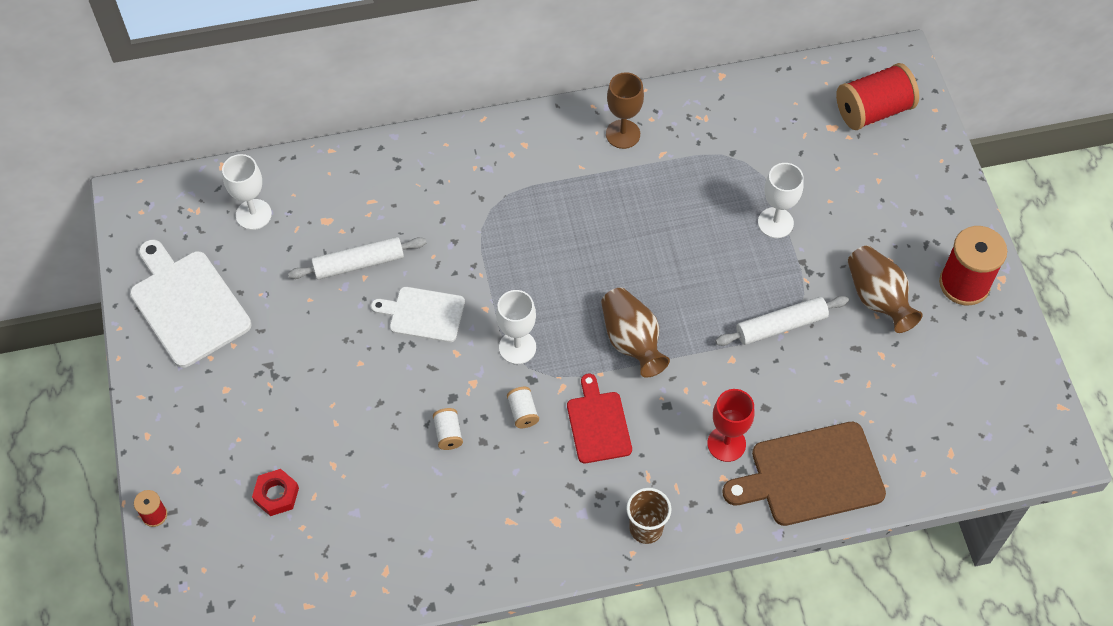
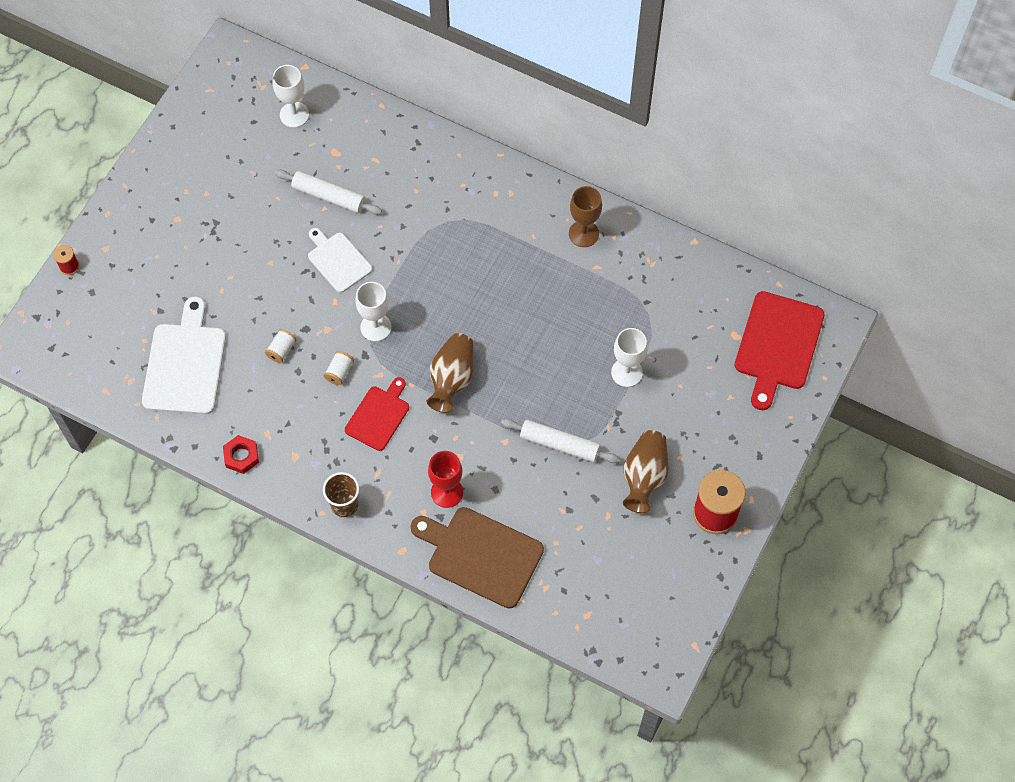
camera: 40 degrees right, 5 degrees up
white cutting board [130,240,252,368] -> white cutting board moved to [142,296,226,415]
red nut [252,469,299,516] -> red nut moved to [223,435,259,474]
red spool [836,63,919,130] -> red cutting board [735,291,825,410]

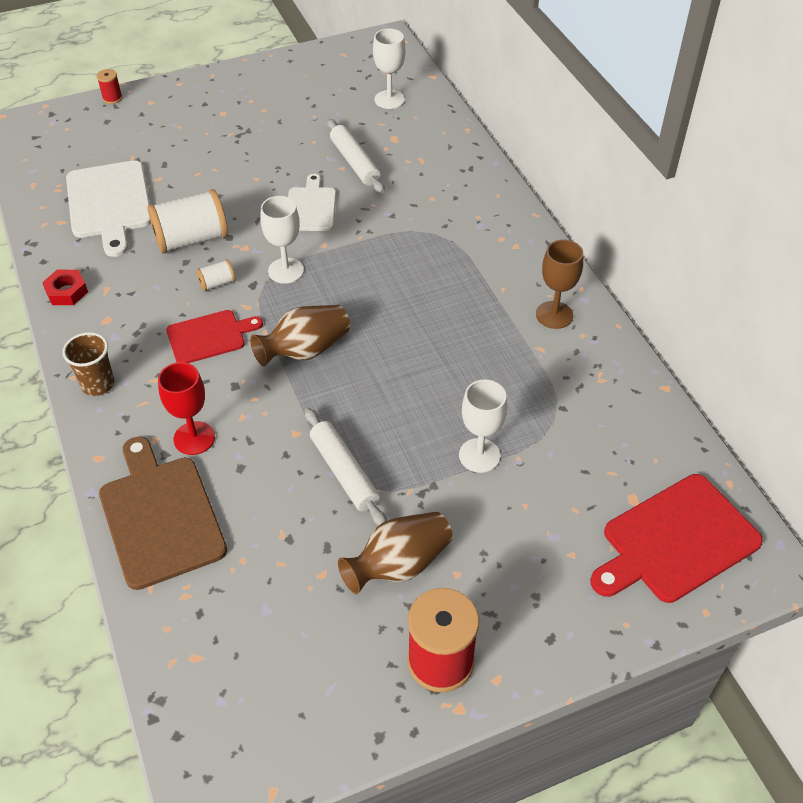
camera: 40 degrees right, 15 degrees down
white cutting board [142,296,226,415] -> white cutting board turned 120 degrees clockwise [66,160,151,257]
white spool [265,329,297,363] -> white spool [147,189,228,254], size x2.15

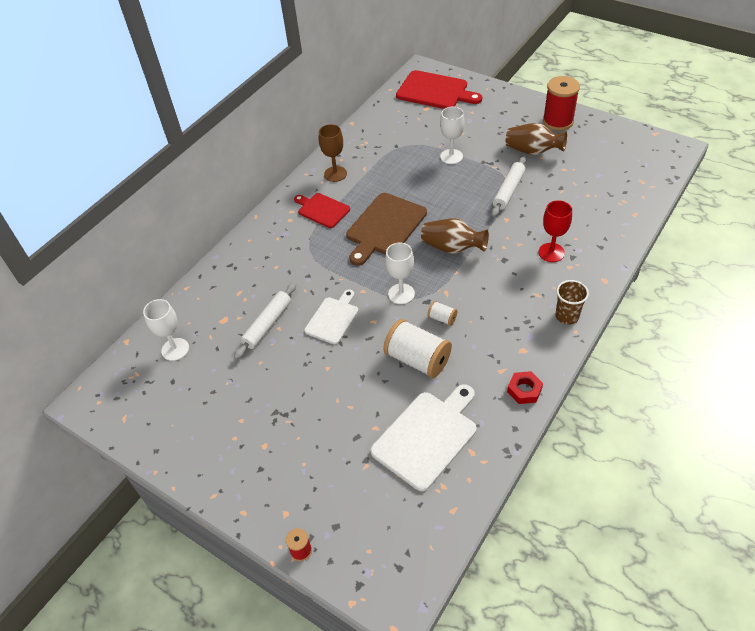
camera: 120 degrees left, 0 degrees up
brown cutting board [99,437,227,590] -> brown cutting board moved to [346,193,427,266]
red cutting board [166,310,263,363] -> red cutting board moved to [294,193,350,228]
white cutting board [288,174,336,231] -> white cutting board turned 150 degrees clockwise [304,290,359,344]

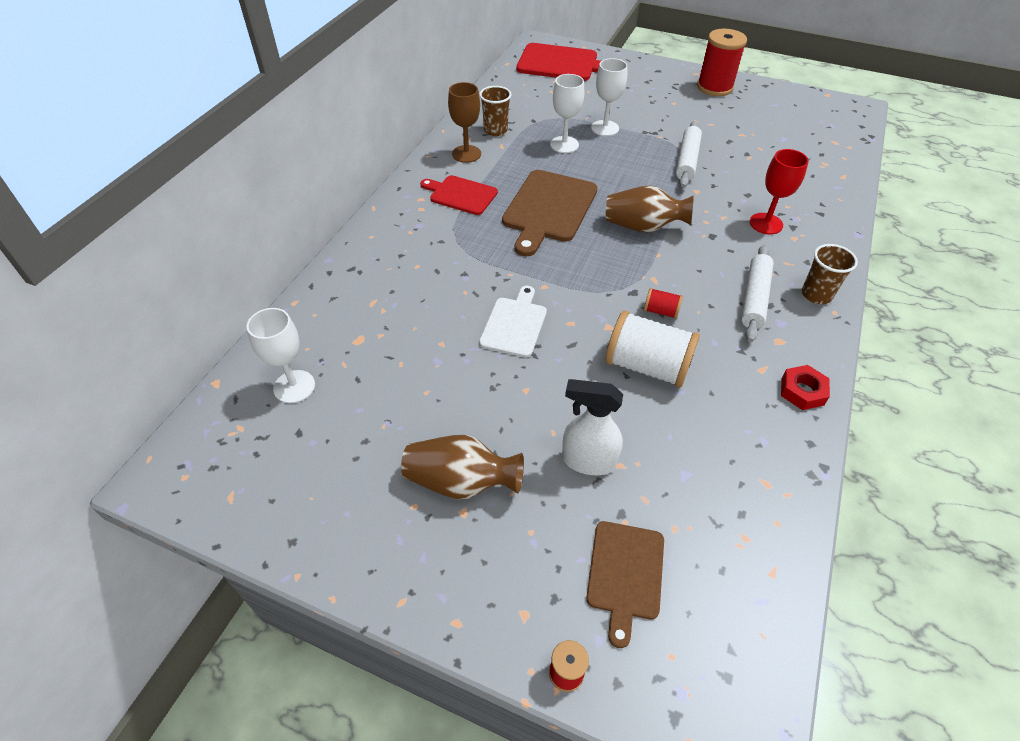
camera: 15 degrees left, 0 degrees up
white rolling pin [234,283,296,359] -> white rolling pin moved to [741,245,774,342]
white cutting board [370,384,476,491] -> none
white goblet [385,242,415,304] -> white goblet moved to [550,74,584,153]
white spool [428,301,457,326] -> red spool [644,288,683,319]
brown vase [506,123,567,155] -> brown vase moved to [401,435,524,499]
none -> brown cup [479,86,512,136]
none -> white spray bottle [562,379,623,475]
none -> brown cutting board [586,521,664,648]

